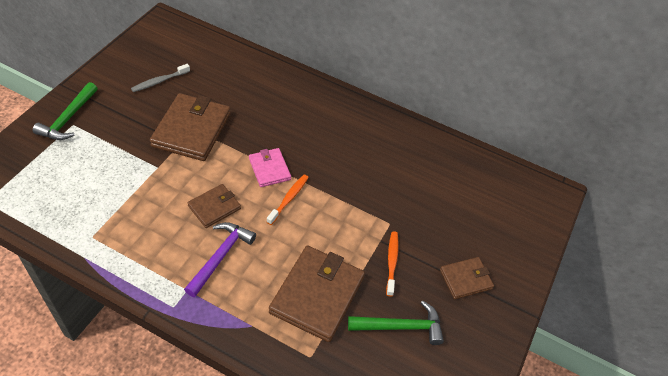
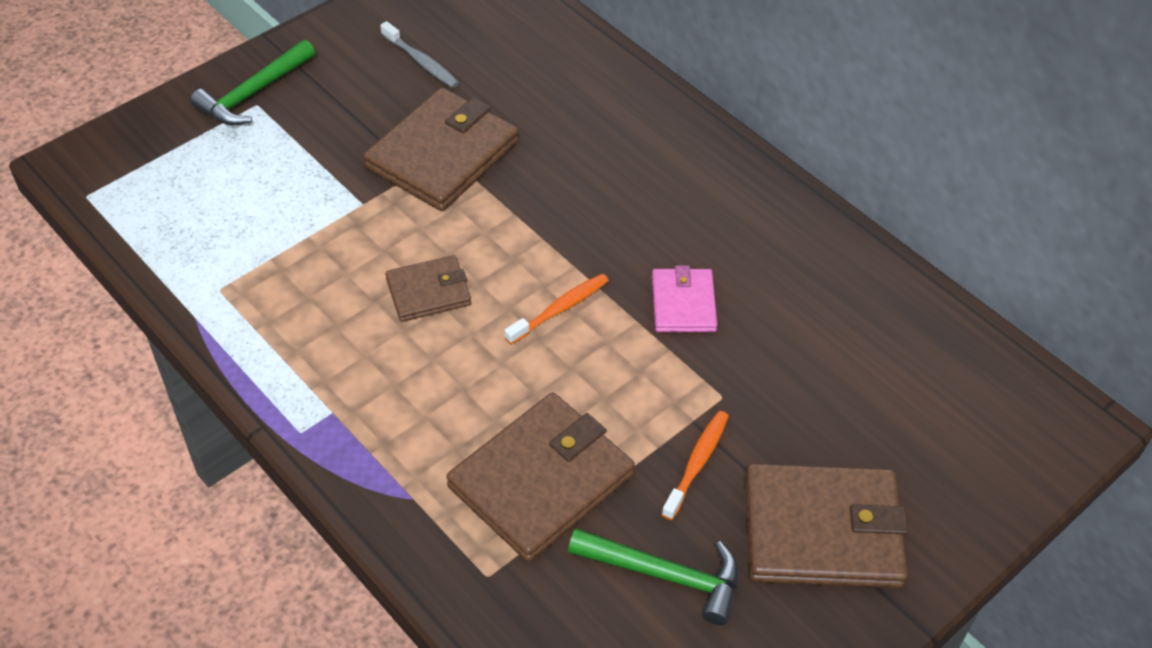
camera: 25 degrees right, 0 degrees up
grey toothbrush [131,64,190,92] -> grey toothbrush turned 120 degrees counterclockwise [380,21,459,88]
purple hammer [184,222,256,297] -> none
pink wallet [249,148,291,187] -> pink wallet moved to [652,265,717,332]
brown wallet [440,257,494,299] -> brown wallet [745,464,909,588], size x1.82

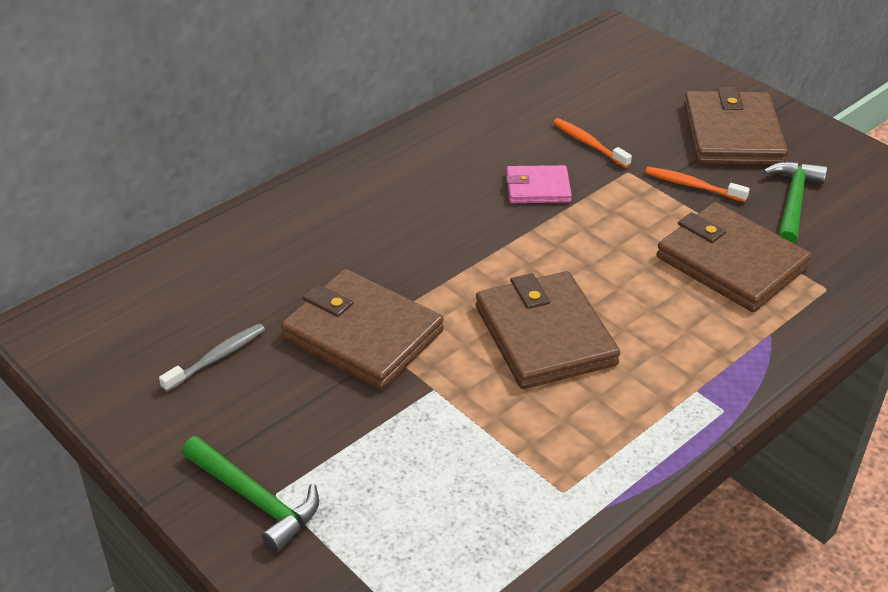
camera: 90 degrees left, 10 degrees down
brown wallet [385,255,471,322] -> brown wallet [475,271,620,389], size x1.82
orange toothbrush [504,274,609,344] -> orange toothbrush moved to [553,118,632,168]

